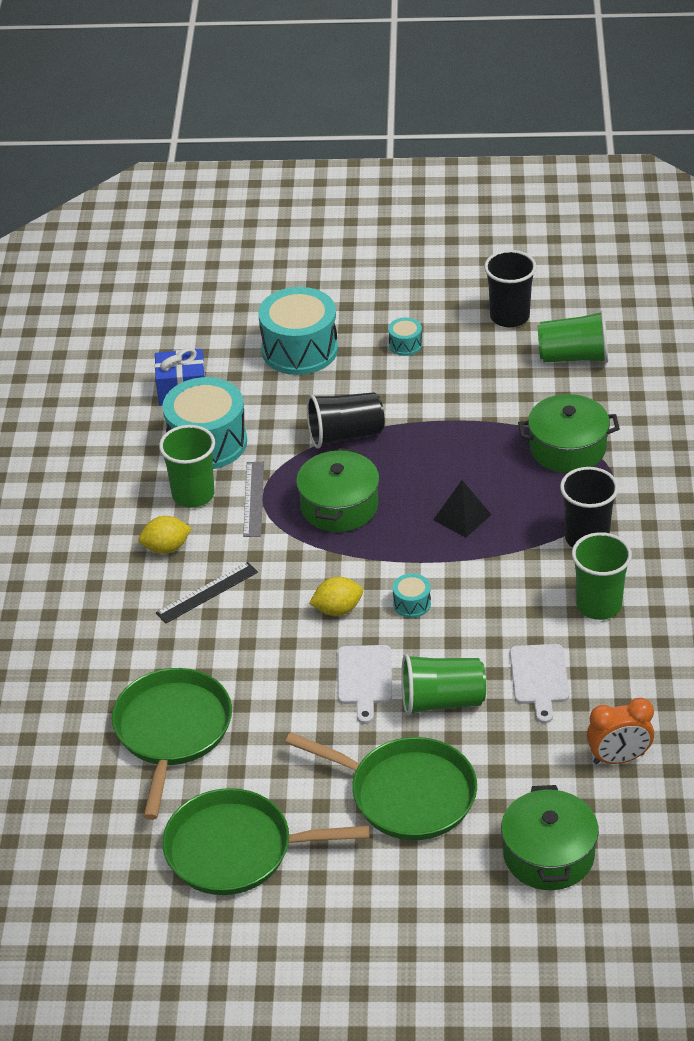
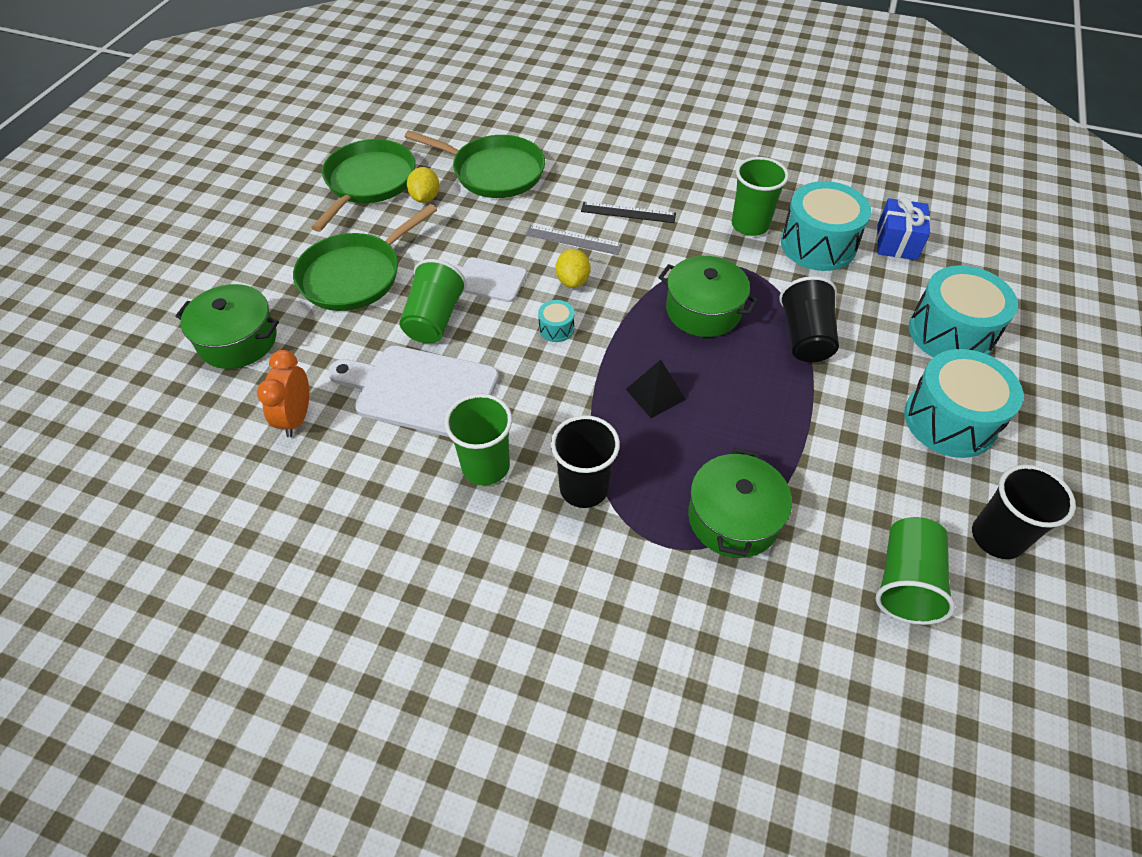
camera: 105 degrees right, 10 degrees up
yellow lemon [139,516,192,554] -> yellow lemon moved to [407,167,439,203]
black ruler [156,562,258,623] -> black ruler turned 60 degrees counterclockwise [581,202,676,223]
grey ruler [243,462,264,537] -> grey ruler moved to [525,225,622,255]
turquoise drum [388,318,422,356] -> turquoise drum [904,349,1024,458], size x2.29
white cutting board [510,644,569,723] -> white cutting board [328,346,499,437], size x1.73

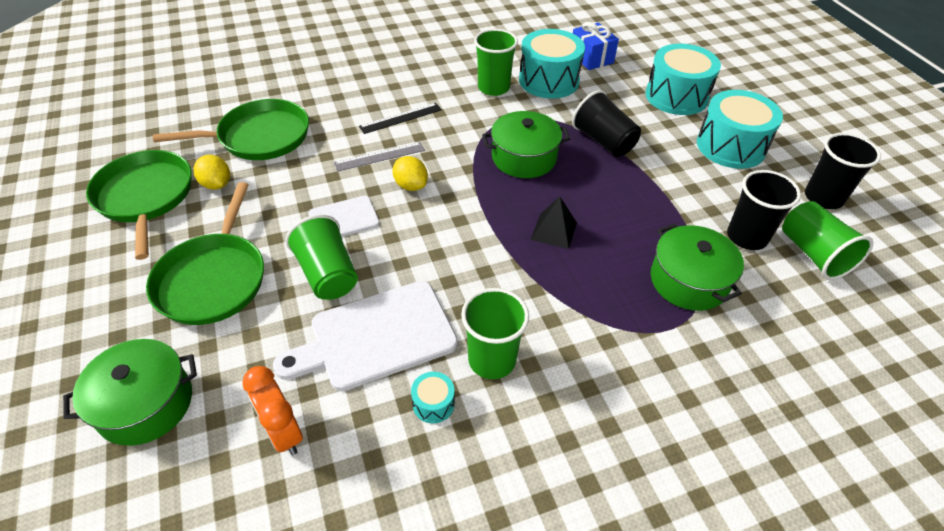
camera: 40 degrees left, 5 degrees down
turquoise drum [538,300,574,342] -> turquoise drum moved to [411,372,455,423]
black cup [551,415,620,508] -> black cup moved to [727,170,801,250]

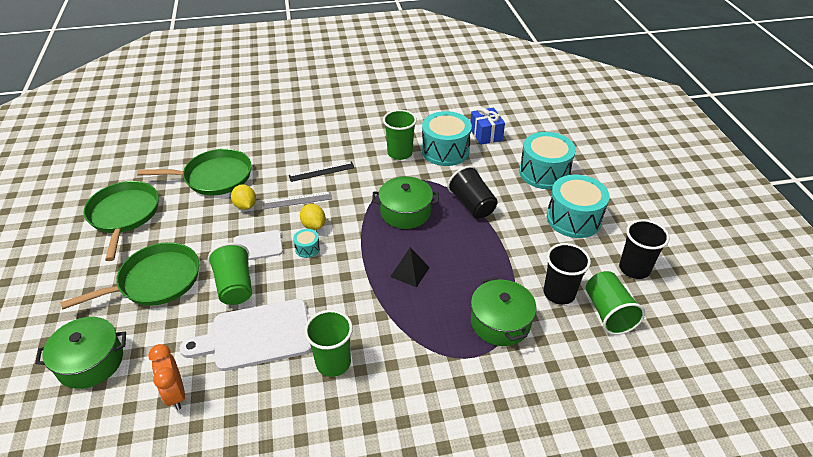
camera: 10 degrees right, 5 degrees down
green pan [146,182,264,325] -> green pan turned 135 degrees counterclockwise [60,242,199,309]
yellow lemon [194,155,230,190] -> yellow lemon moved to [231,185,256,210]
turquoise drum [411,372,455,423] -> turquoise drum moved to [293,229,320,258]

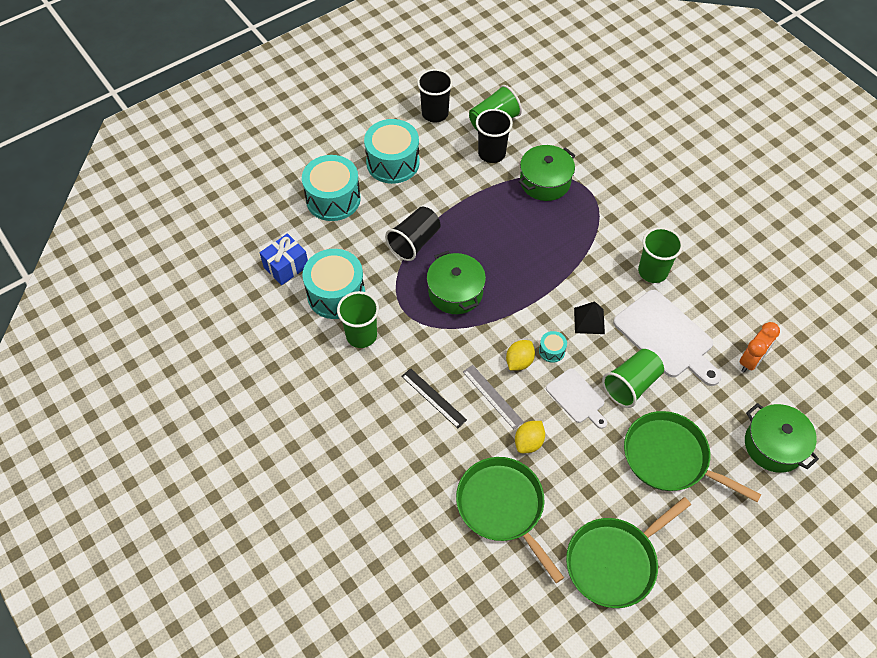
camera: 115 degrees left, 15 degrees up
black pyramid [390,247,430,287] -> black pyramid moved to [574,301,605,334]

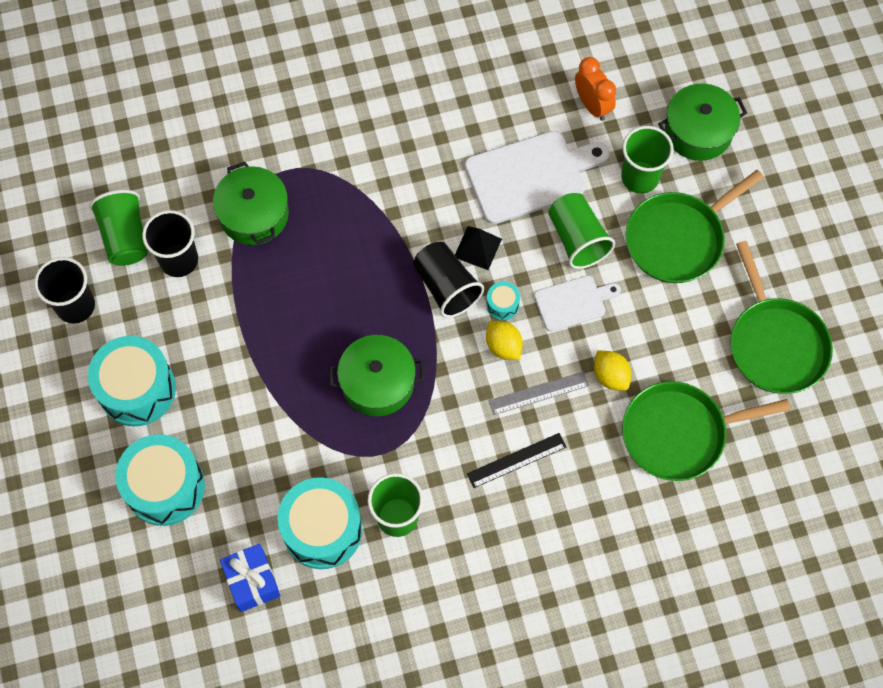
camera: 70 degrees left, 10 degrees up
black cup [385,207,441,261] -> black cup moved to [413,242,484,318]
green cup [638,227,683,283] -> green cup moved to [621,126,674,193]

